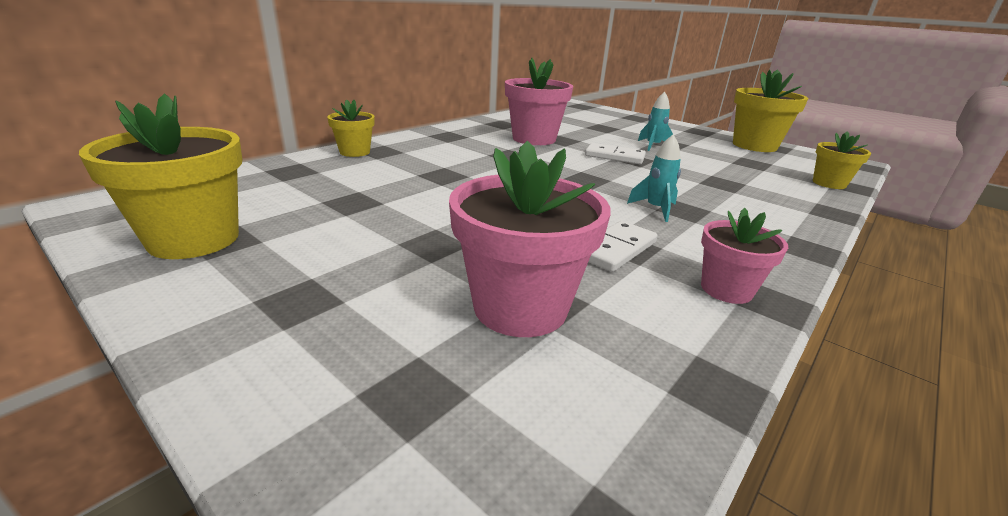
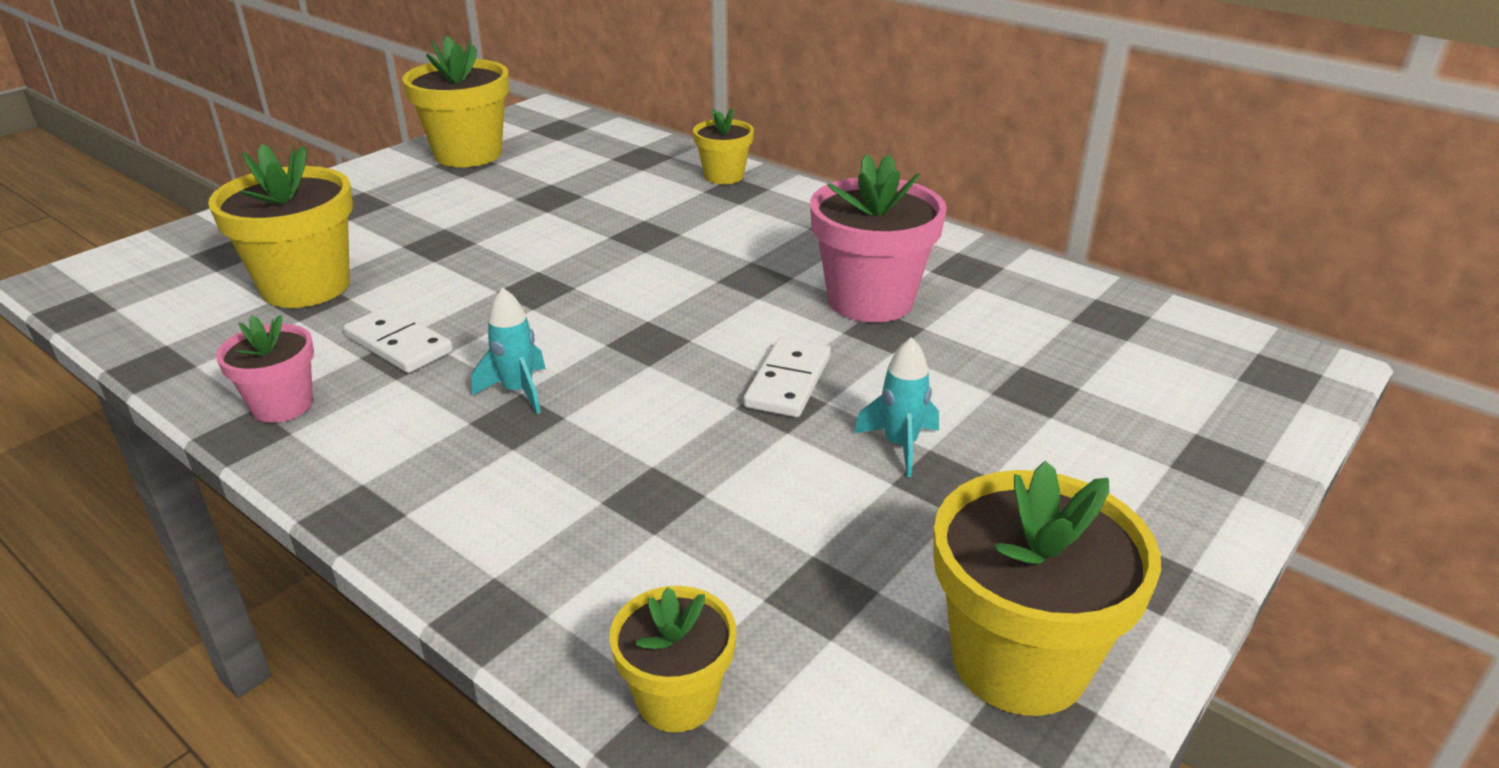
camera: 90 degrees right, 5 degrees up
pink flower pot [449,141,611,337] -> yellow flower pot [208,144,353,308]

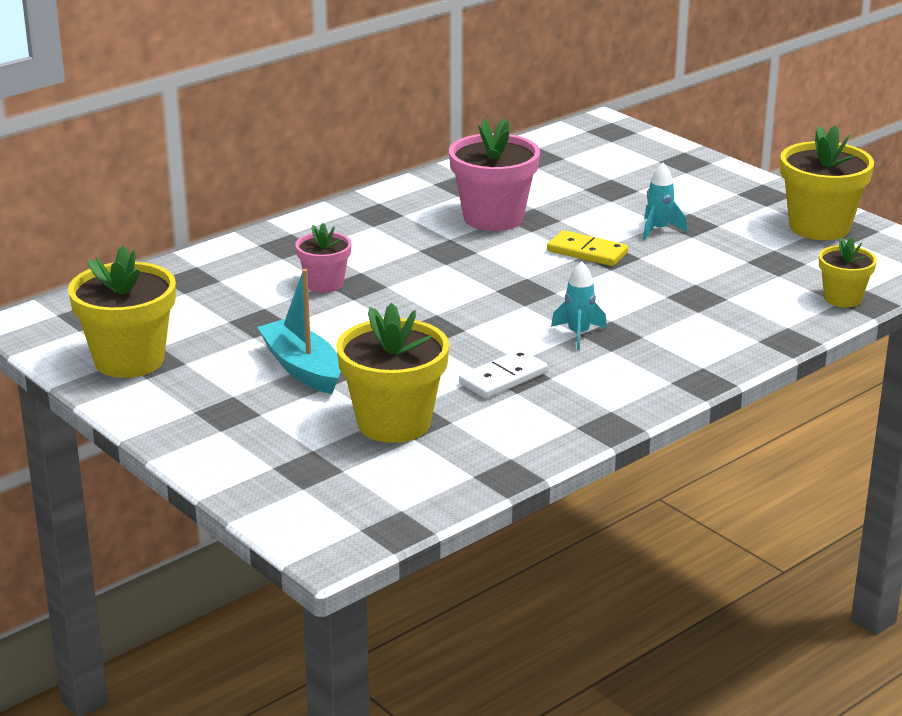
camera: 80 degrees left, 5 degrees down
pink flower pot [216,315,314,423] -> pink flower pot moved to [295,223,351,293]
yellow flower pot [693,108,754,184] -> none
white domino [744,337,831,417] -> yellow domino [547,230,628,266]
none -> turquoise boat [257,269,341,394]

